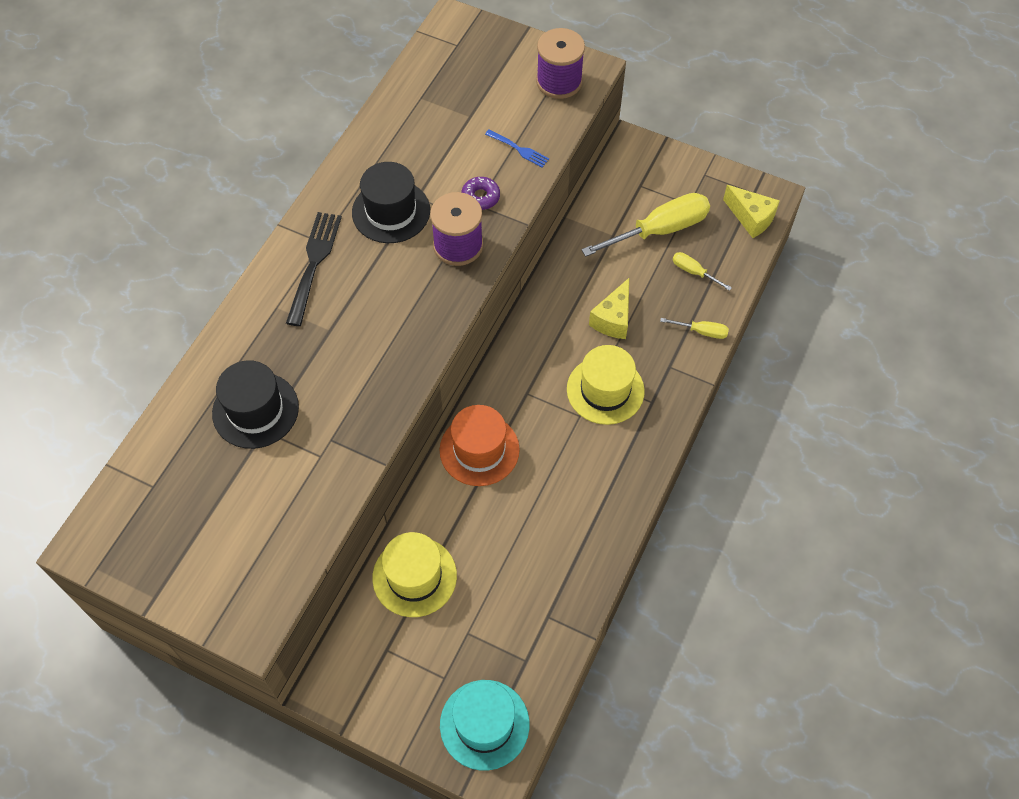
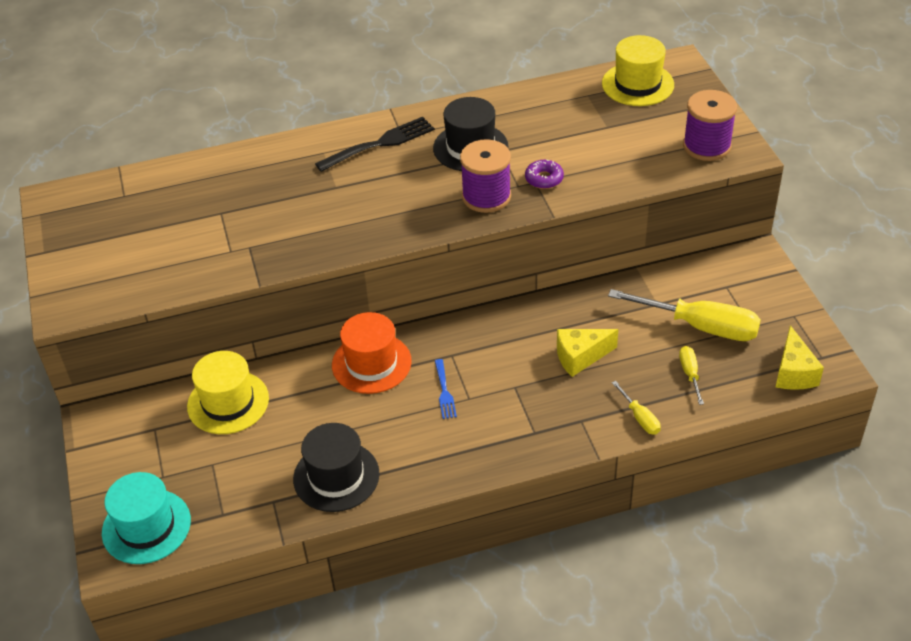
camera: 50 degrees right, 15 degrees down
black hat [212,360,299,449] -> black hat moved to [293,423,379,512]
blue fork [485,129,549,167] -> blue fork moved to [435,359,457,419]
yellow hat [567,345,645,425] -> yellow hat moved to [602,35,674,106]

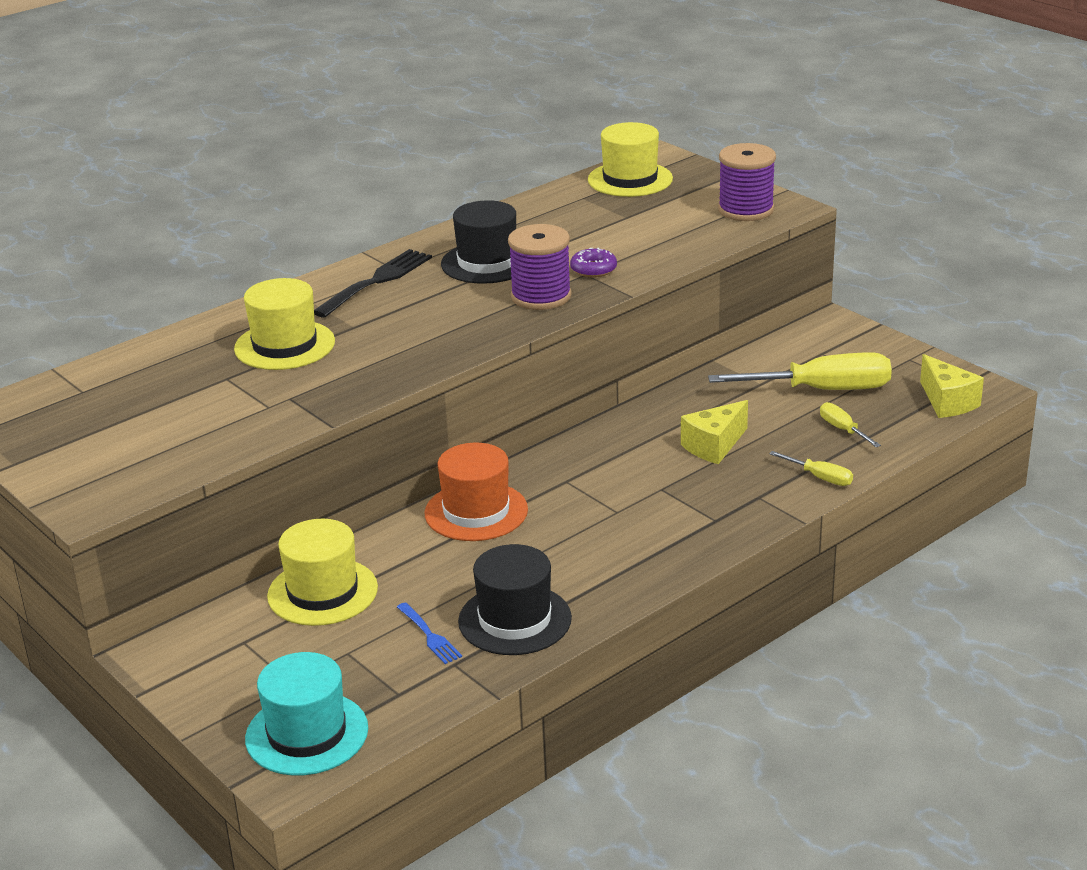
camera: 25 degrees left, 15 degrees down
blue fork [435,359,457,419] -> blue fork moved to [397,602,462,664]
none -> yellow hat [234,278,335,370]

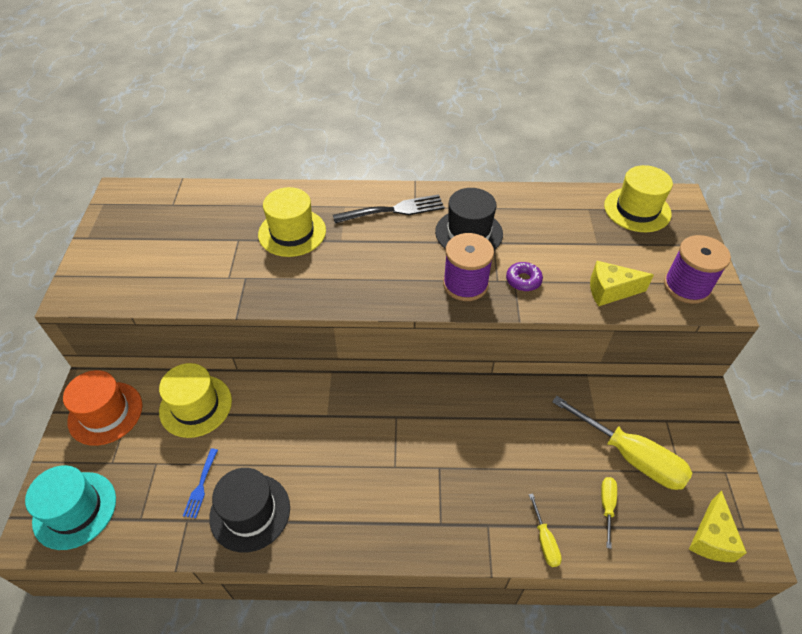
camera: 40 degrees right, 20 degrees up
orange hat [425,443,528,541] -> orange hat moved to [63,370,142,446]
yellow cheese [681,400,748,464] -> yellow cheese moved to [590,261,654,306]

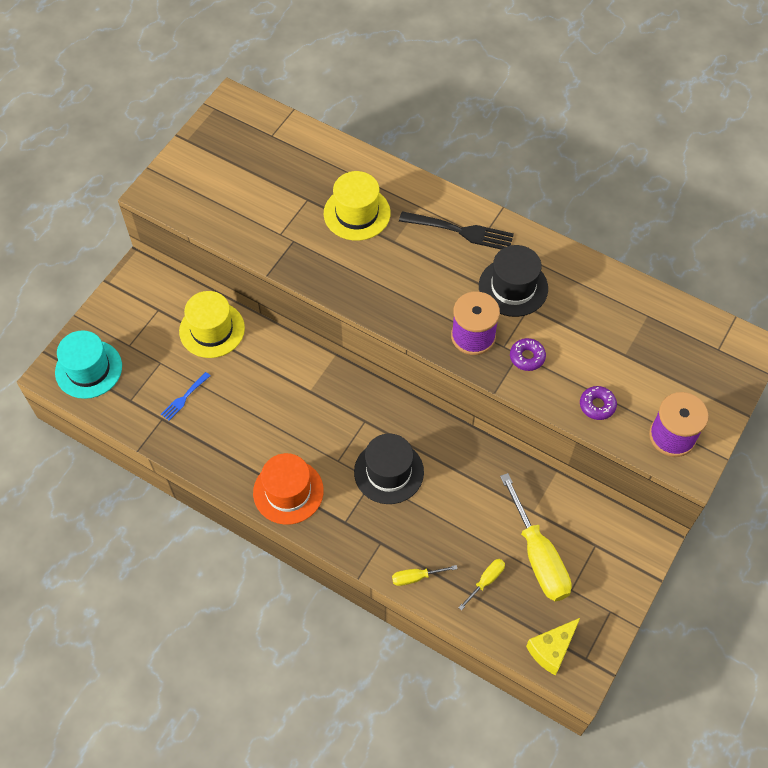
camera: 30 degrees right, 10 degrees up
orange hat [63,370,142,446] -> orange hat moved to [253,453,324,525]
black hat [209,468,290,553] -> black hat moved to [354,433,424,504]
yellow screwdriver [529,494,562,567] -> yellow screwdriver turned 60 degrees clockwise [392,565,457,586]
yellow cheese [590,261,654,306] -> purple donut [580,386,617,420]
yellow hat [604,165,673,232] -> none

